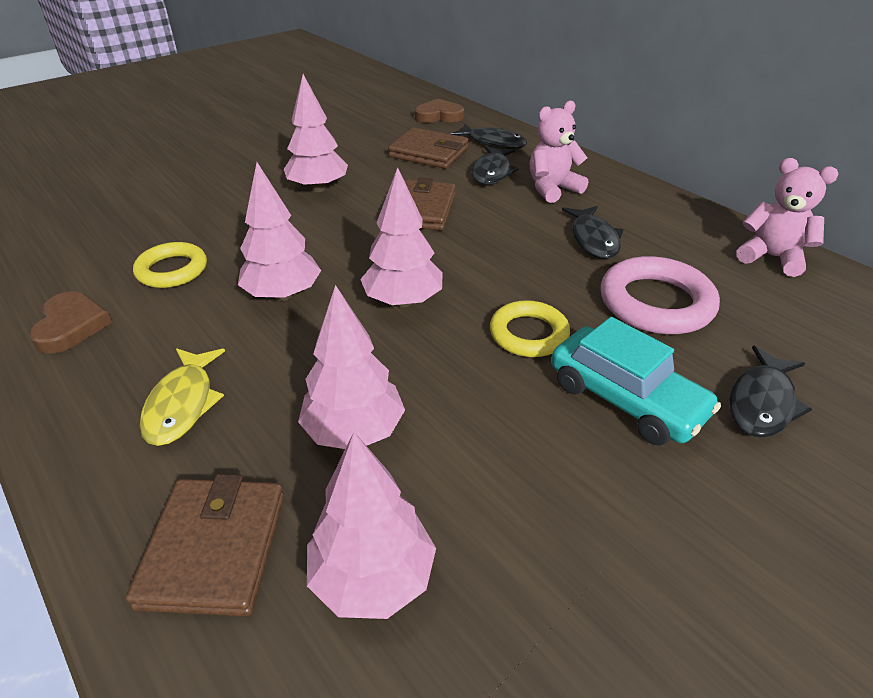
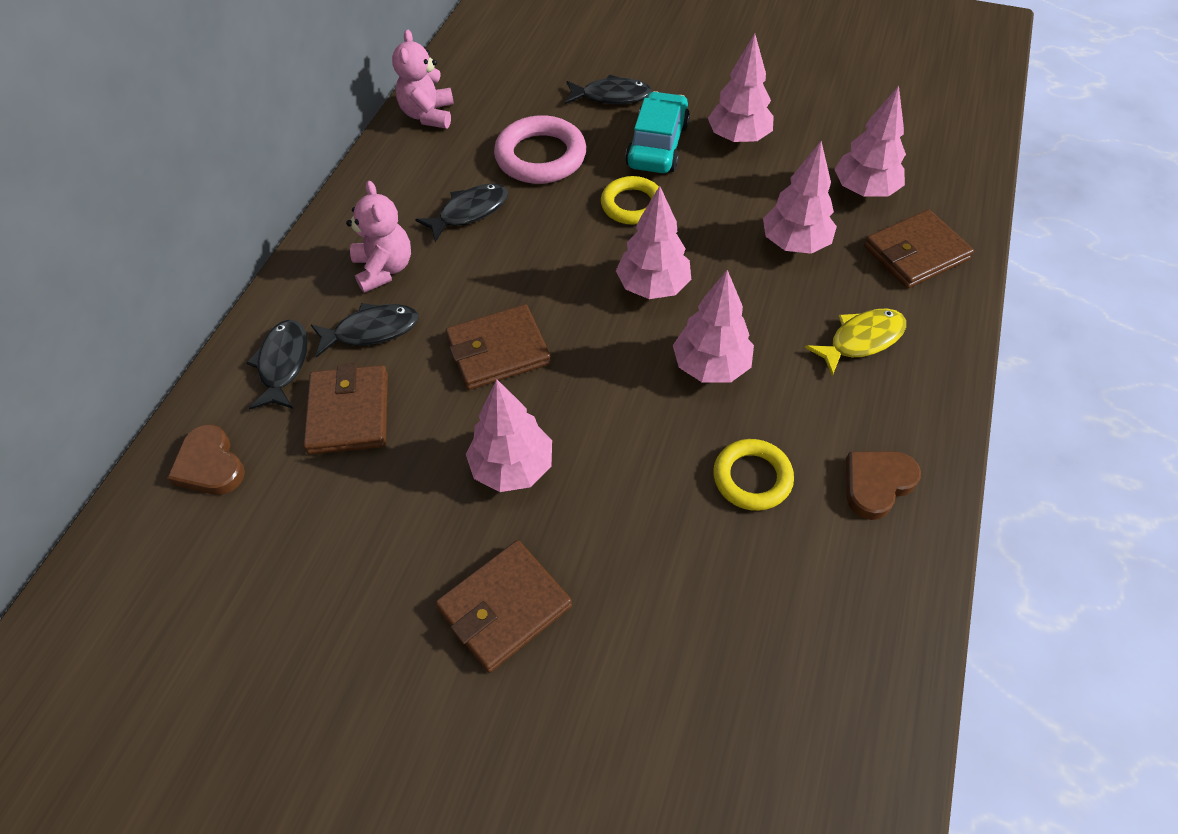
camera: 120 degrees left, 15 degrees up
pink teddy bear [530,101,588,203] -> pink teddy bear turned 135 degrees counterclockwise [346,181,411,293]
none -> brown wallet [435,540,572,673]
none -> pink tree [708,33,774,144]

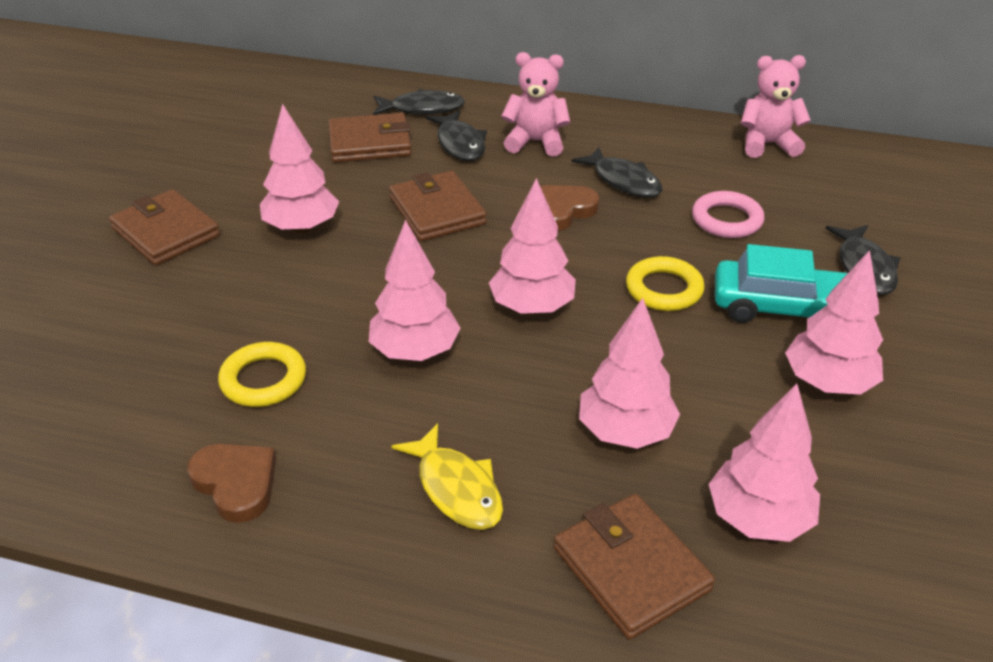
camera: 85 degrees right, 15 degrees down
brown heart [167,424,245,495] -> brown heart moved to [541,185,600,231]
pink teddy bear [346,181,411,293] -> pink teddy bear turned 150 degrees counterclockwise [501,52,570,157]
pink ring [494,115,586,184] -> pink ring [692,191,764,238], size x0.66

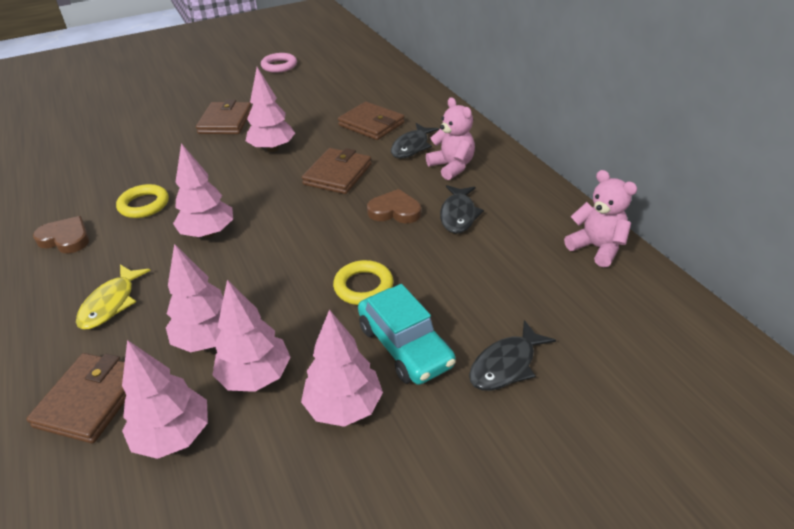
camera: 50 degrees right, 0 degrees up
brown heart [187,444,276,523] -> brown heart turned 75 degrees counterclockwise [33,216,89,253]
black fish [373,89,465,115] -> none
pink tree [489,178,576,314] -> pink tree moved to [213,280,291,392]
pink ring [692,191,764,238] -> pink ring moved to [261,53,297,73]

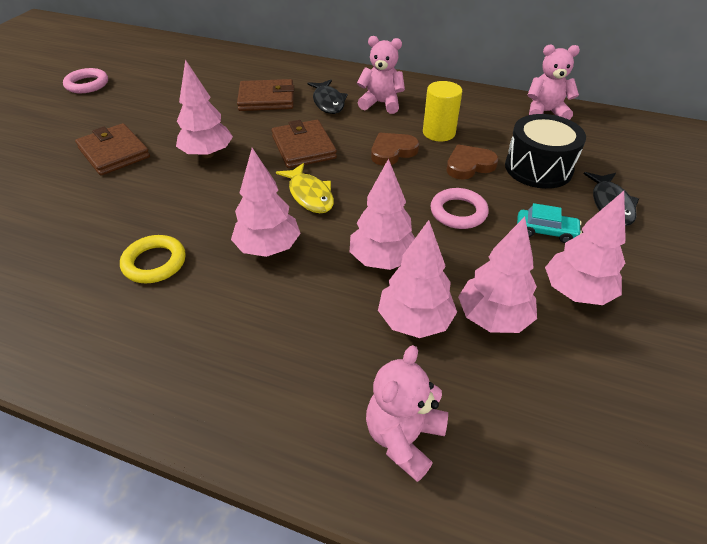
camera: 45 degrees left, 5 degrees up
brown wallet [26,353,126,444] -> pink teddy bear [366,345,448,482]
brown heart [33,216,89,253] -> brown heart moved to [446,144,498,180]
yellow fish [76,265,151,330] -> yellow fish moved to [276,163,334,213]
pink tree [122,340,208,459] -> pink tree moved to [350,159,415,270]
yellow ring [333,260,394,305] -> pink ring [430,188,489,229]
turquoise car [358,284,456,385] -> turquoise car [517,203,582,243], size x0.58
black fish [440,185,484,234] -> yellow cylinder [423,81,462,141]
none -> black drum [505,114,586,189]

